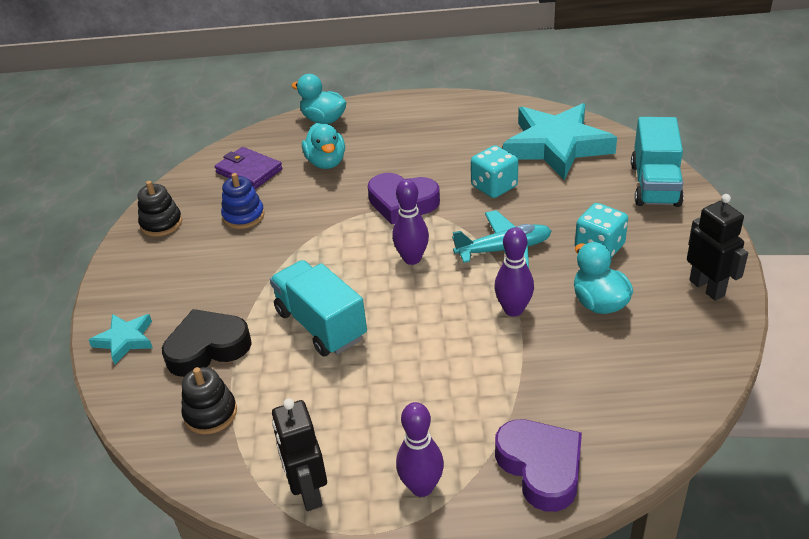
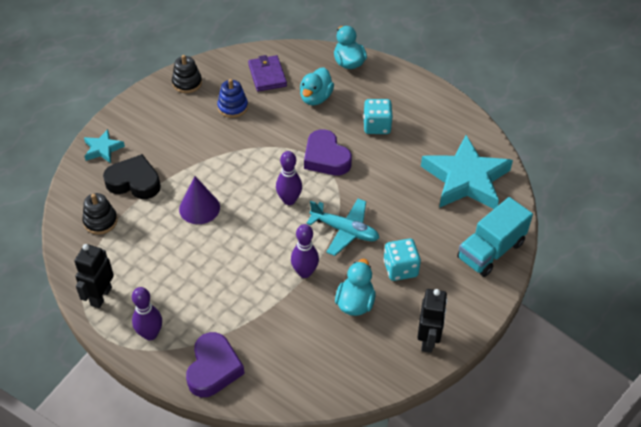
camera: 35 degrees right, 10 degrees up
turquoise truck [270,260,367,356] -> purple cone [179,176,220,224]
turquoise dice [471,145,518,198] -> turquoise dice moved to [363,99,393,134]

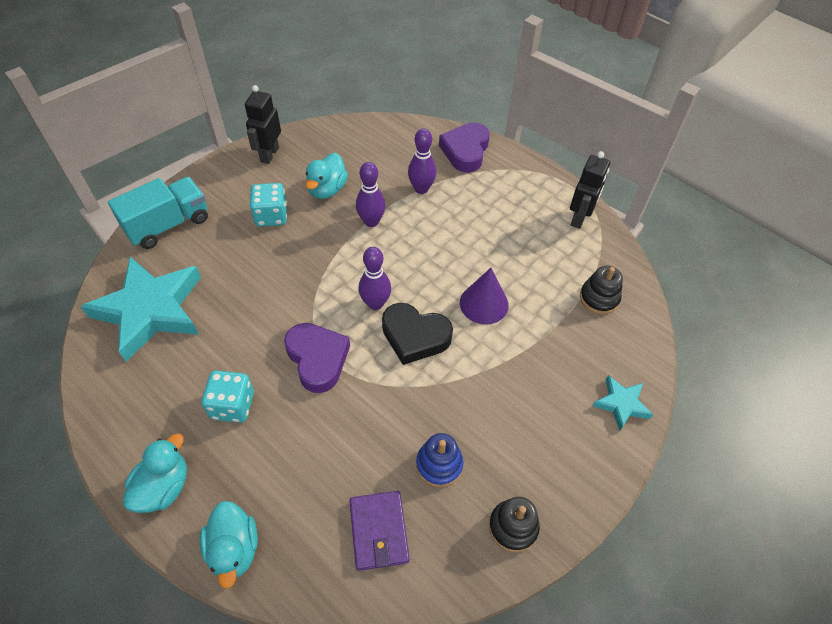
camera: 175 degrees left, 5 degrees up
black heart [103,154,161,199] -> black heart moved to [382,303,453,365]
purple bowling pin [132,287,162,340] -> purple bowling pin moved to [408,128,437,194]
turquoise duck [300,67,334,105] -> turquoise duck moved to [123,433,187,513]
turquoise plane [306,199,379,256] -> none

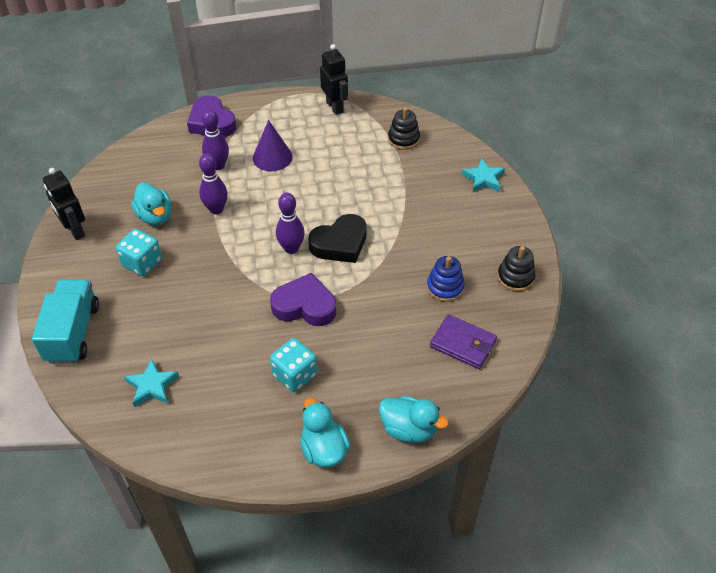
camera: 50 degrees left, 5 degrees down
turquoise star [80,257,201,362] -> turquoise star [124,359,179,407], size x0.46
purple cone [460,268,509,325] -> purple cone moved to [253,120,293,171]

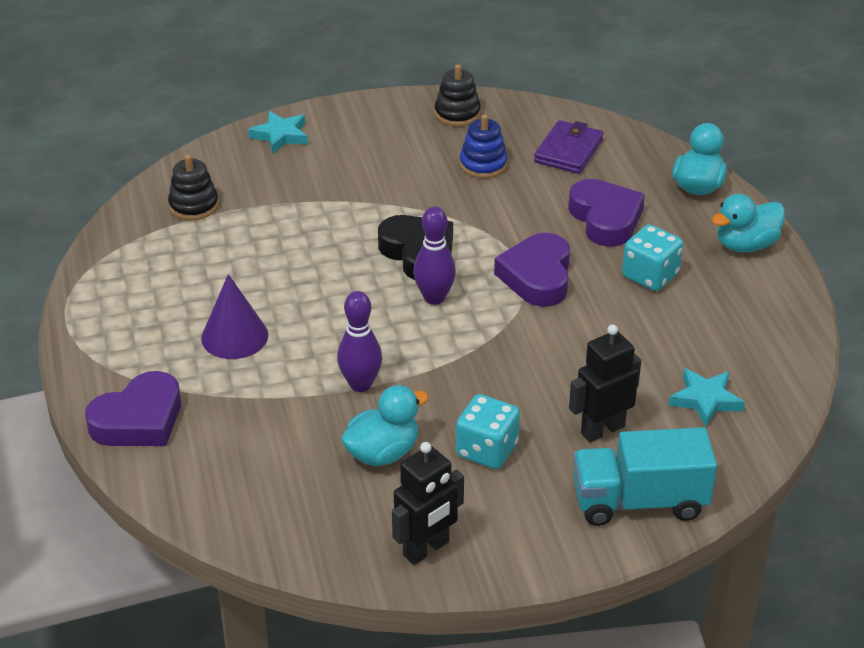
camera: 95 degrees left, 10 degrees down
purple bowling pin [202,110,229,170] -> none
black robot [320,44,348,115] -> black robot moved to [569,325,641,442]
none -> purple heart [568,179,645,247]

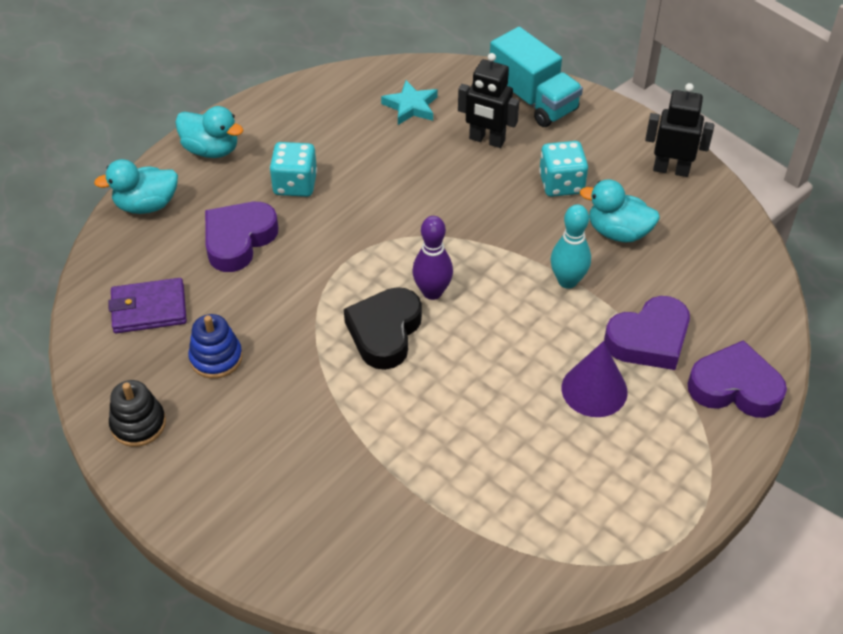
camera: 125 degrees left, 10 degrees up
black stacking toy [168,155,219,220] -> none
turquoise star [248,111,308,154] -> none
purple bowling pin [337,291,382,392] -> turquoise bowling pin [551,204,591,289]
purple heart [494,233,570,307] -> purple heart moved to [604,296,690,370]

